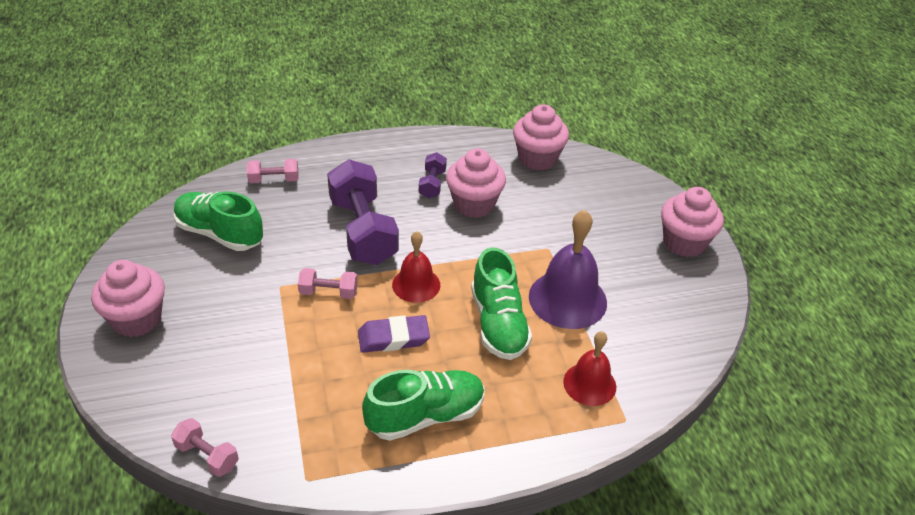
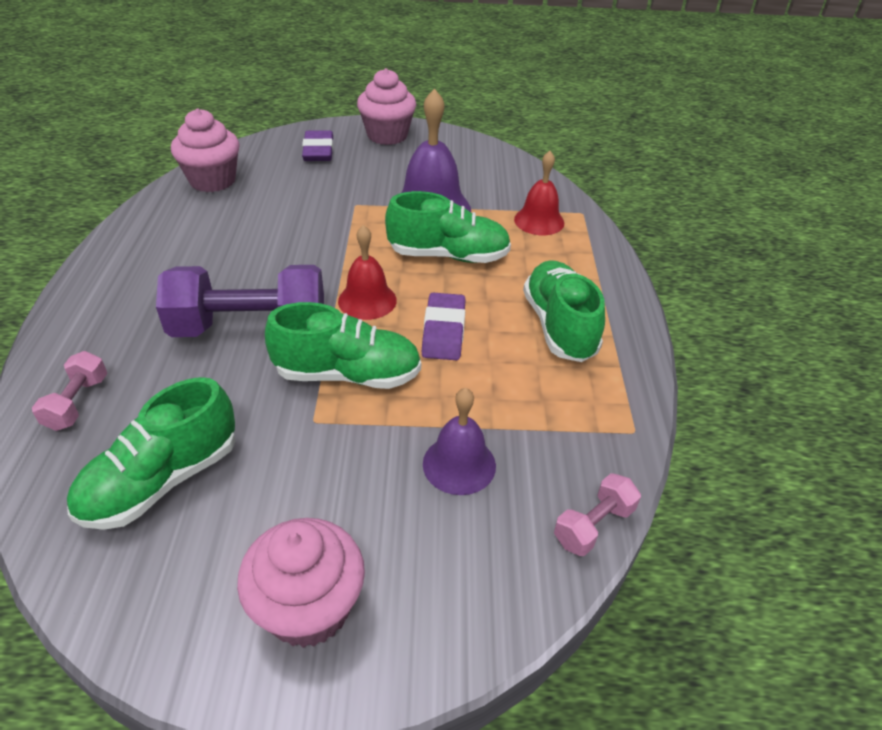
camera: 75 degrees left, 0 degrees up
pink dumbbell [298,268,358,299] -> green shoe [265,302,421,389]
purple dumbbell [419,152,447,198] -> none
pink cupcake [446,149,506,218] -> none
none -> purple eraser [302,130,334,161]
none -> purple bell [423,388,496,495]

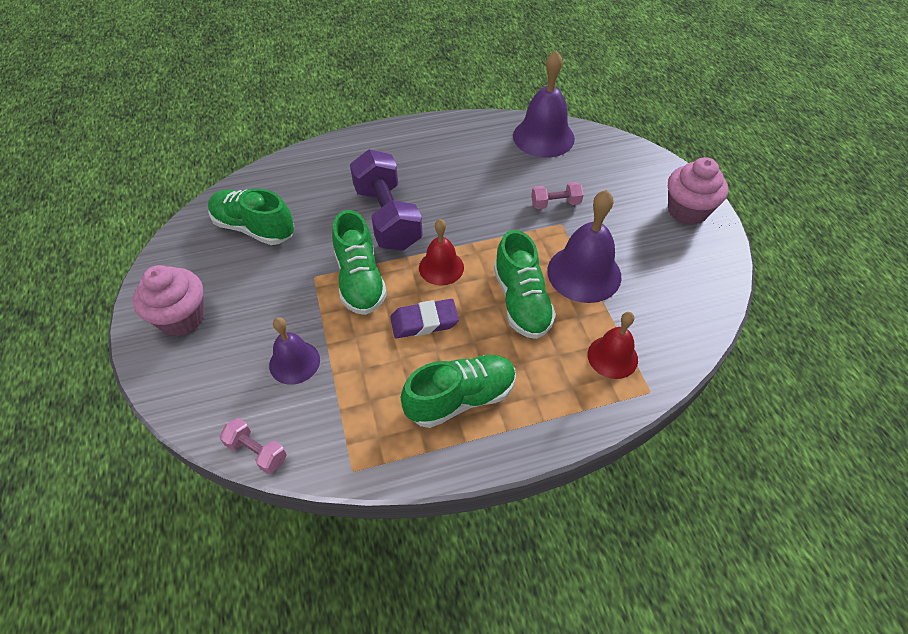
camera: 75 degrees right, 10 degrees up
pink dumbbell [32,351,107,431] -> pink dumbbell moved to [531,182,583,209]
pink cupcake [171,108,240,192] -> purple bell [513,51,575,158]
purple eraser [302,130,334,161] -> none

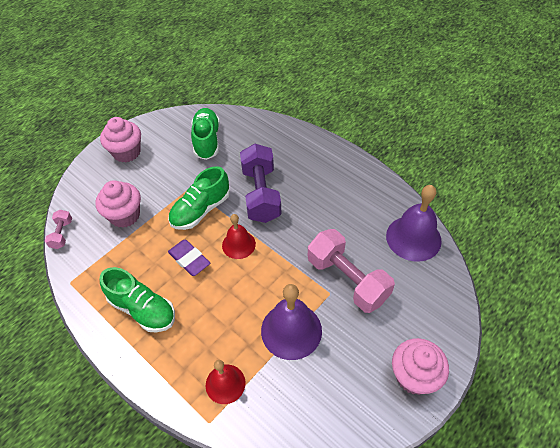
camera: 60 degrees right, 0 degrees up
purple bell [269,317,320,384] -> pink cupcake [95,180,141,228]
purple dumbbell [350,149,423,251] -> purple dumbbell turned 45 degrees counterclockwise [240,144,282,223]
green shoe [494,230,556,339] -> none
pink dumbbell [531,182,583,209] -> pink dumbbell [308,229,395,313], size x2.12

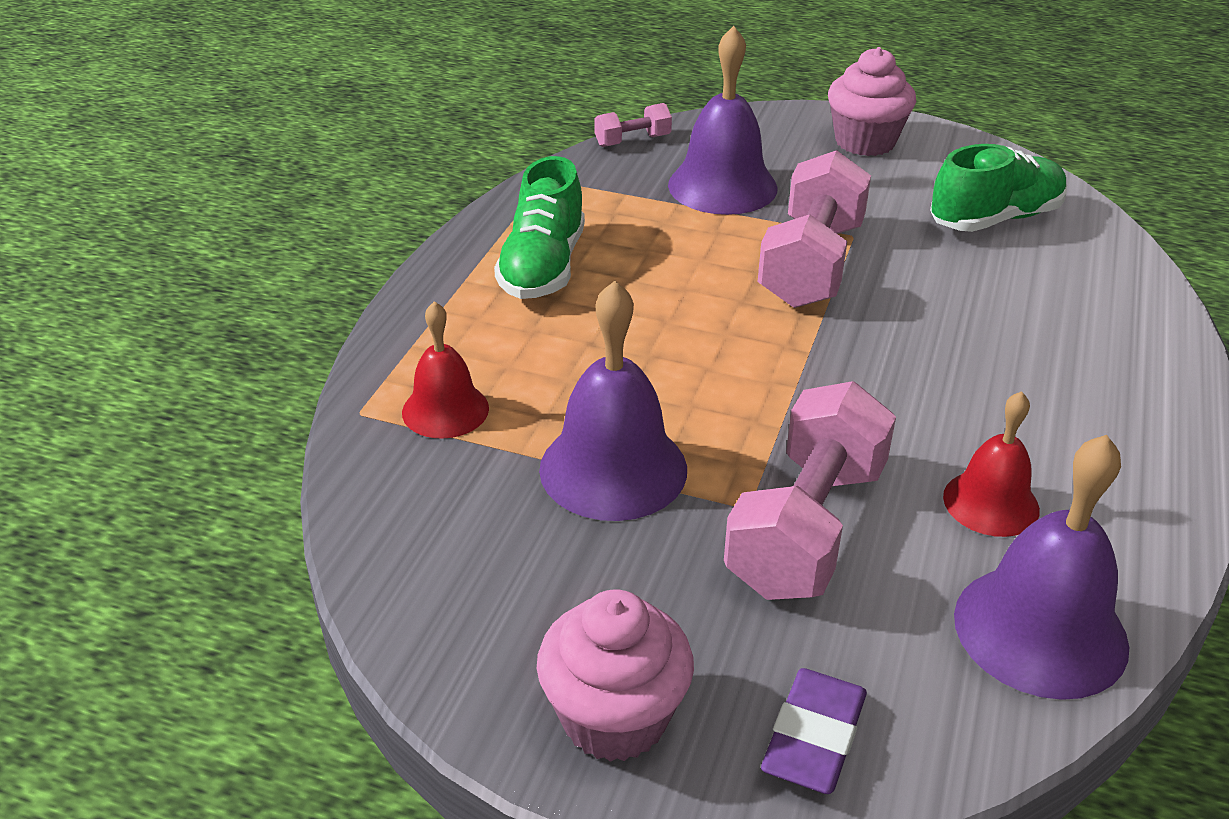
camera: 65 degrees right, 15 degrees down
pink cupcake [95,180,141,228] -> purple bell [668,26,777,215]
green shoe [168,166,230,230] -> pink dumbbell [758,150,871,308]
purple eraser [168,239,210,276] -> purple eraser moved to [761,668,867,794]
red bell [222,214,256,259] -> red bell moved to [943,391,1040,537]
purple dumbbell [240,144,282,223] -> none

